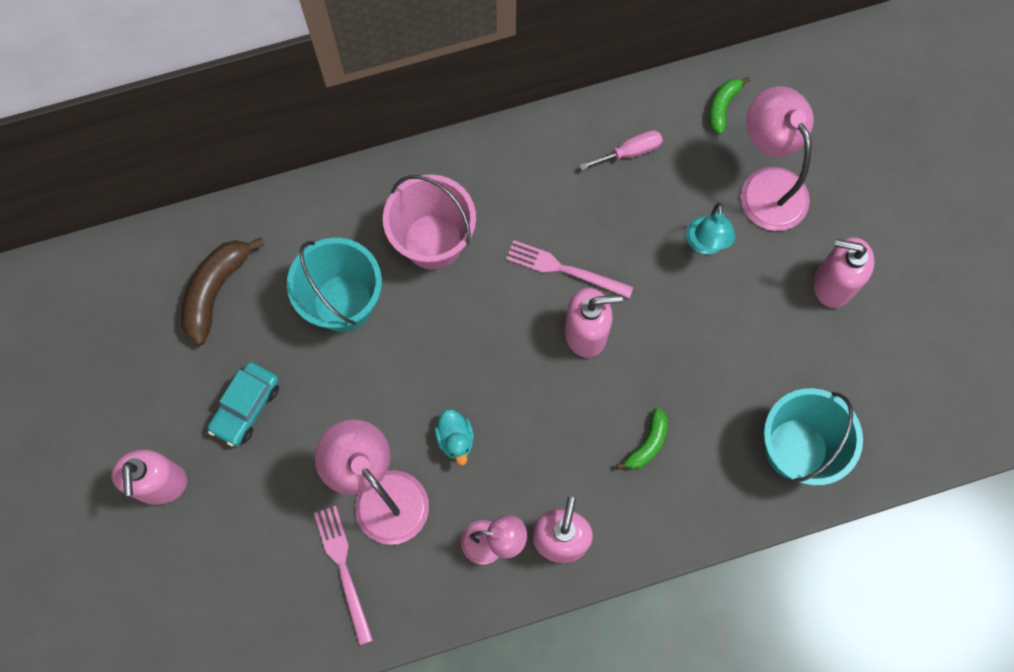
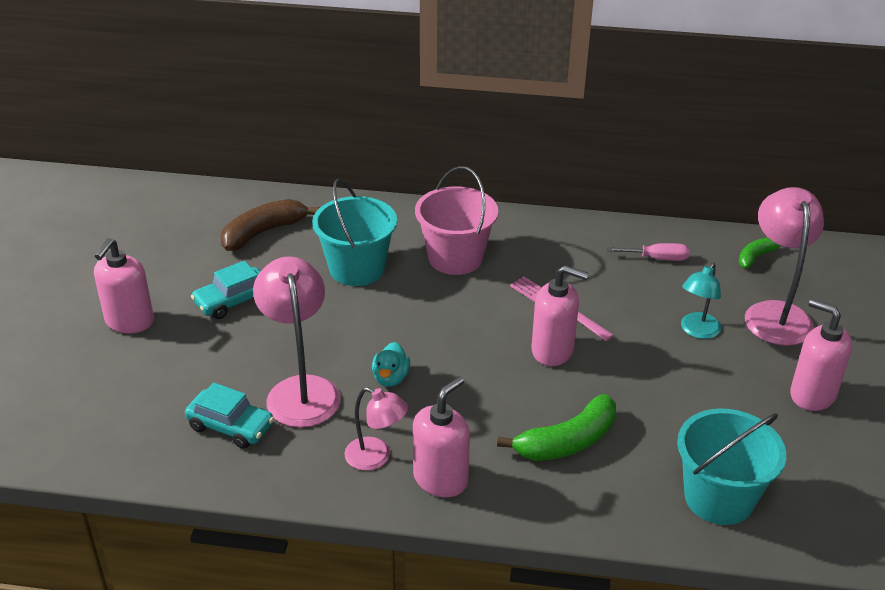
camera: 25 degrees right, 35 degrees down
pink fork [314,506,373,645] -> turquoise car [185,382,274,449]
green banana [616,408,668,470] -> green banana [497,394,616,461], size x1.72

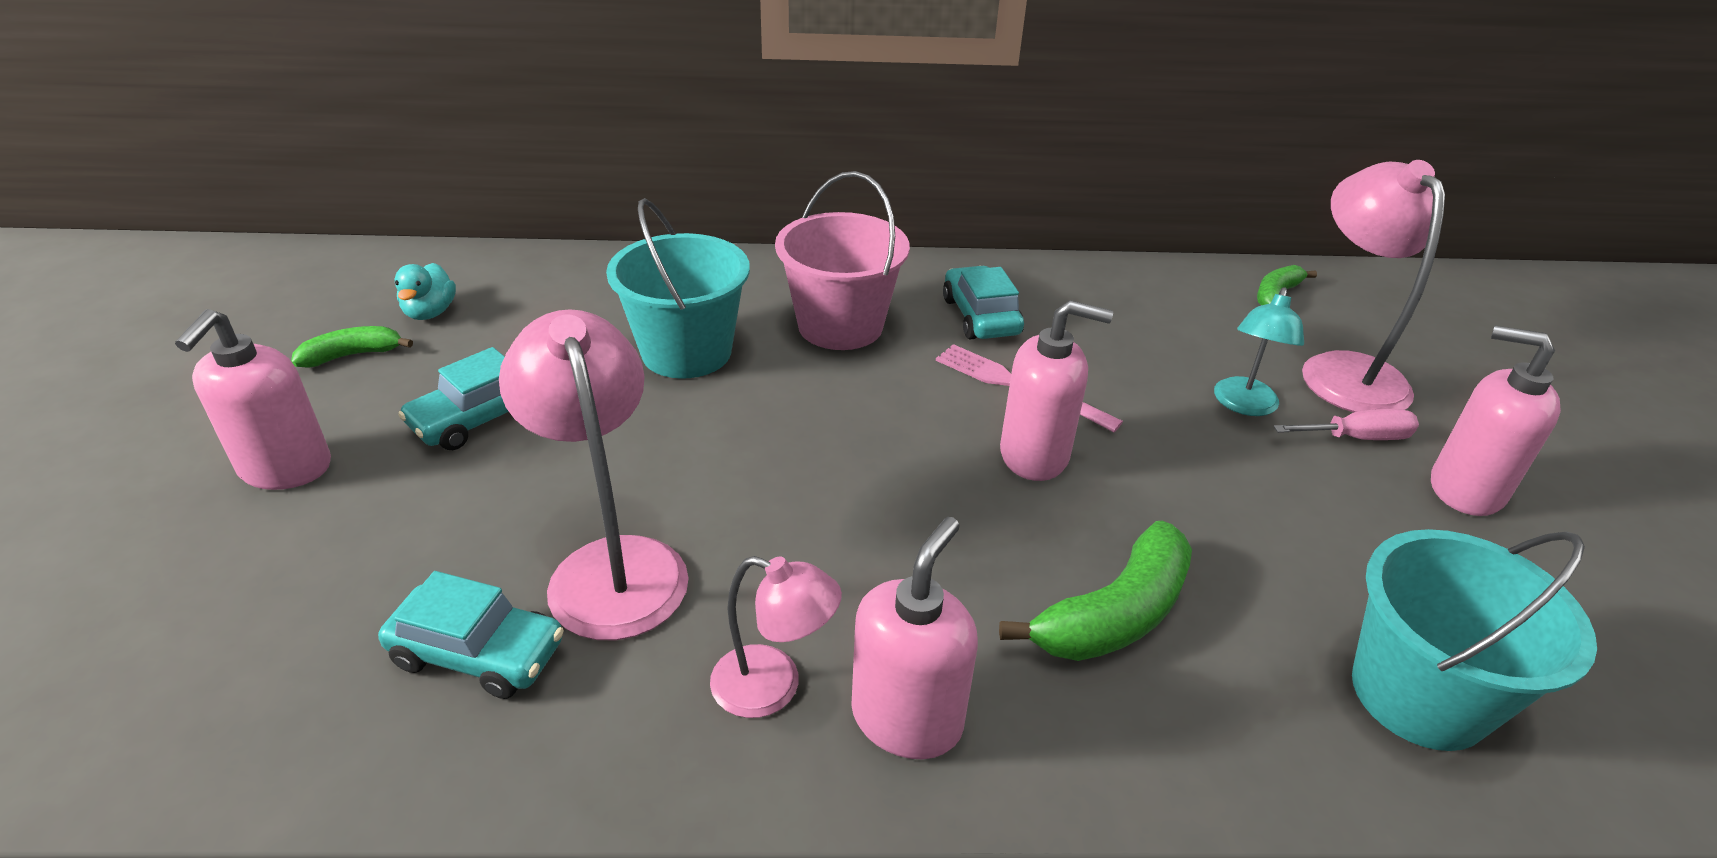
camera: 10 degrees left, 0 degrees up
brown banana [221,199,320,251] -> none
turquoise duck [372,342,410,387] -> turquoise duck moved to [395,263,456,320]
pink screwdriver [607,243,689,261] -> pink screwdriver moved to [1274,409,1419,440]
none -> green banana [291,326,413,368]
none -> turquoise car [943,266,1024,339]

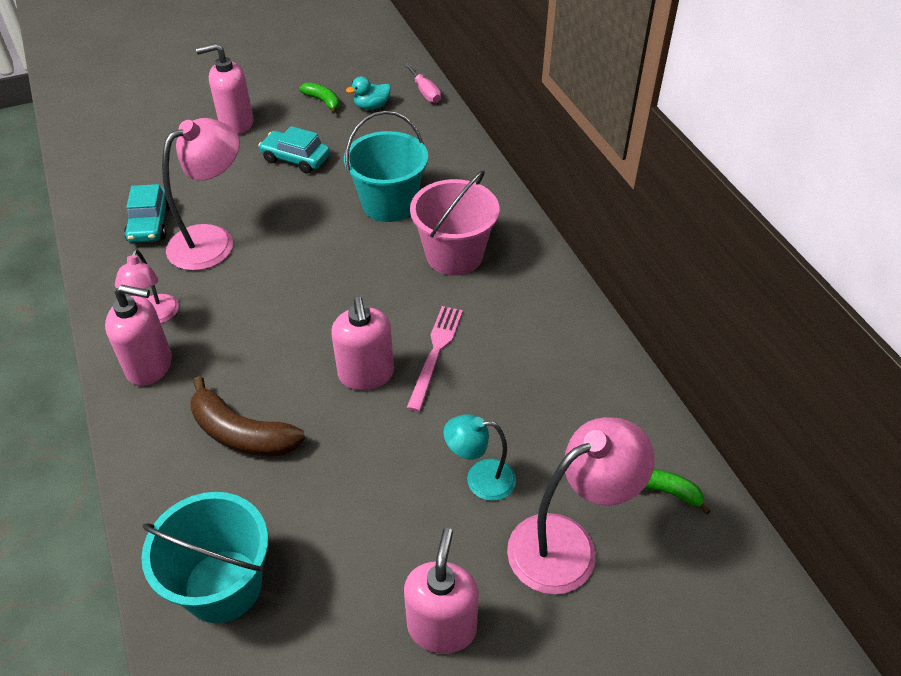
camera: 70 degrees right, 10 degrees up
turquoise car [943,266,1024,339] -> none
green banana [999,521,1192,661] -> brown banana [190,376,305,456]
pink screwdriver [1274,409,1419,440] -> pink screwdriver moved to [404,63,441,103]

